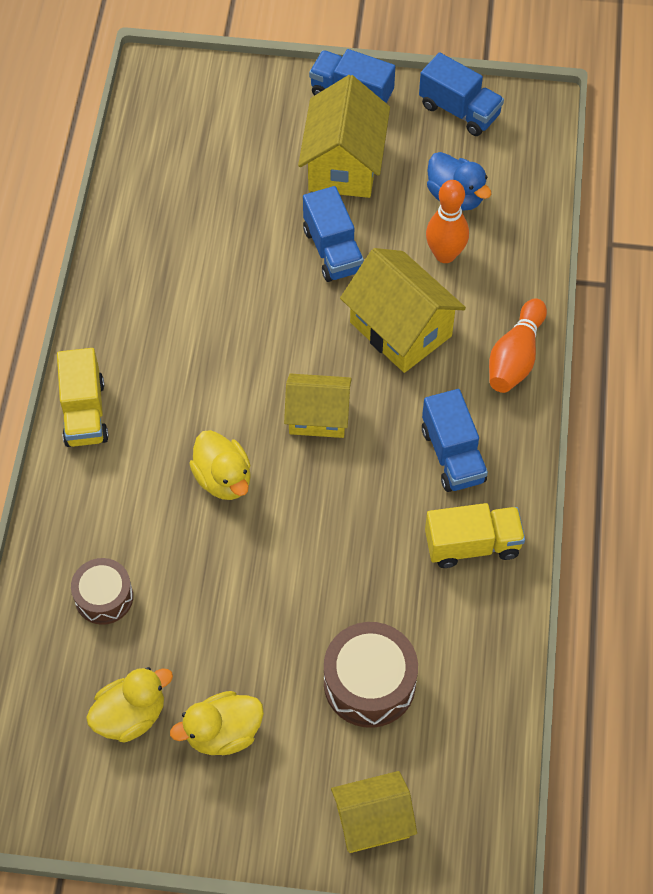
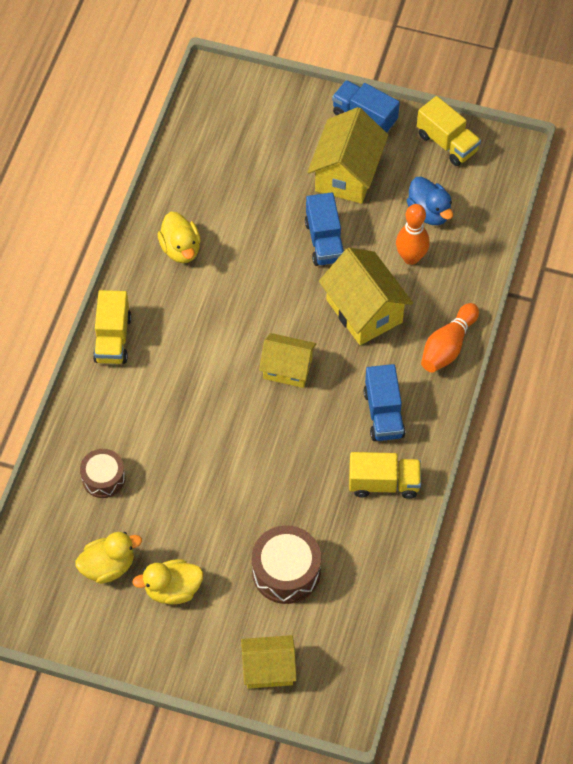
camera: 10 degrees right, 0 degrees up
yellow duck [189,430,251,500] -> yellow duck moved to [157,212,201,263]
blue truck [419,52,504,136] -> yellow truck [417,96,481,166]

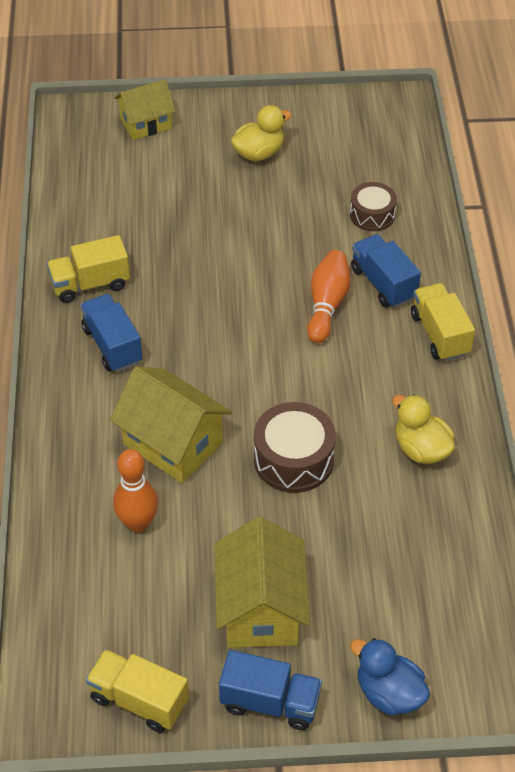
camera: 160 degrees right, 10 degrees down
yellow duck [75,532,142,584] -> none
brown drum [252,526,321,604] -> brown drum moved to [254,402,336,493]
yellow house [259,333,316,388] -> none
blue truck [305,192,344,266] -> blue truck moved to [351,234,421,308]
blue duck [407,177,453,225] -> blue duck moved to [350,638,430,716]
orange bowling pin [421,303,479,372] -> orange bowling pin moved to [307,250,350,343]

